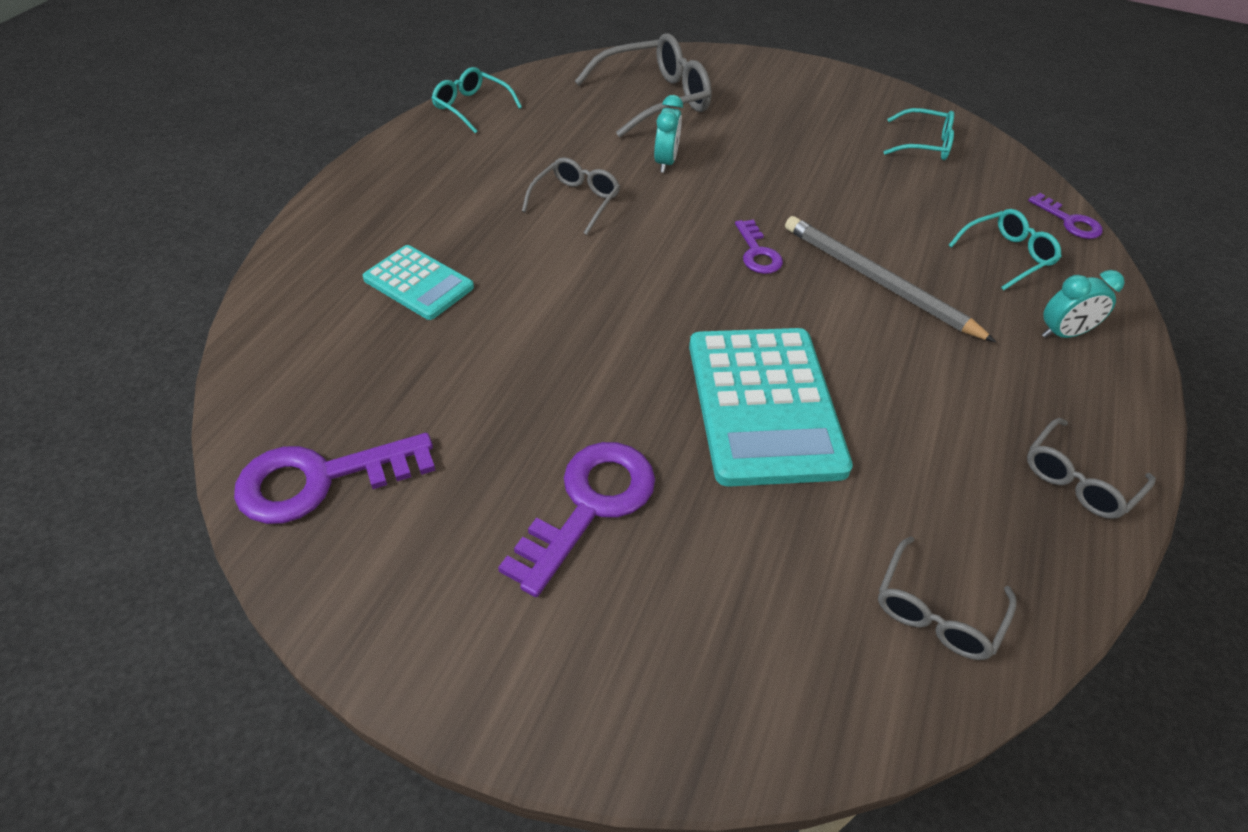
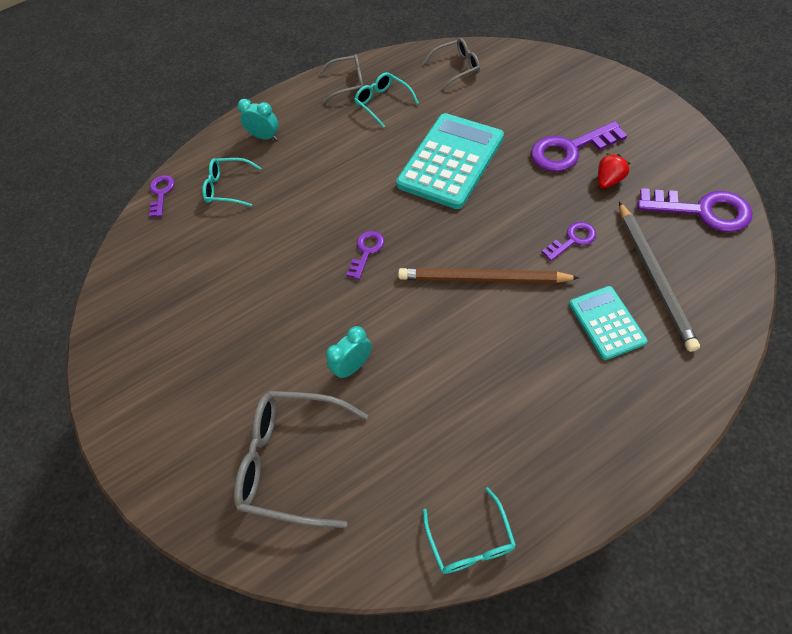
camera: 135 degrees left, 10 degrees up
grey glasses [522,157,620,235] -> none
grey pencil [785,216,996,342] -> grey pencil moved to [619,202,700,352]
turquoise glasses [884,108,954,160] -> turquoise glasses moved to [354,72,419,128]
none -> brown pencil [398,268,580,283]
none -> purple key [542,222,596,261]
none -> red strawberry [598,153,631,189]

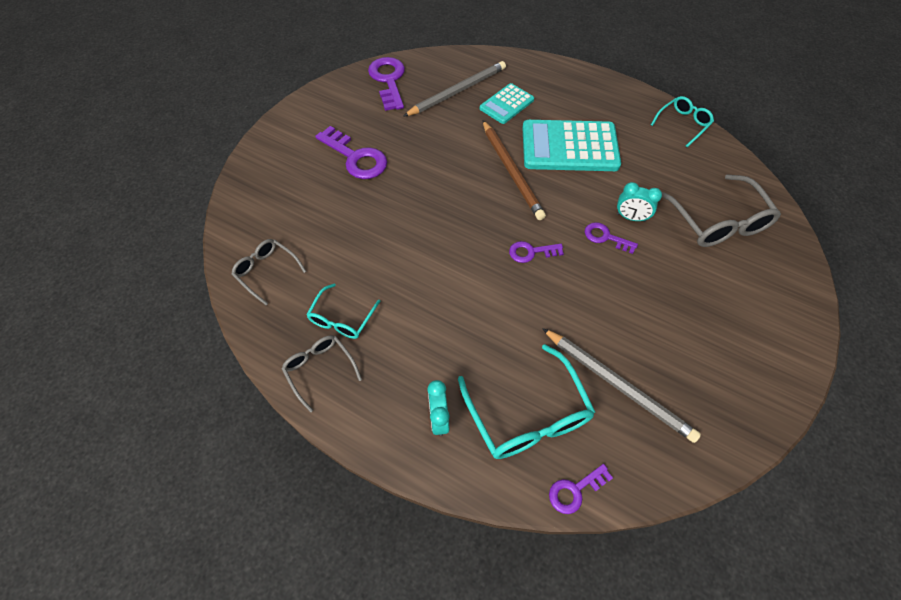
camera: 125 degrees left, 0 degrees up
turquoise glasses [202,158,261,207] -> turquoise glasses [458,344,595,459], size x1.71
turquoise calculator [396,113,504,209] -> turquoise calculator moved to [522,120,621,171]
purple key [542,222,596,261] -> purple key moved to [585,222,638,254]
red strawberry [598,153,631,189] -> none
none -> grey pencil [542,328,701,443]

